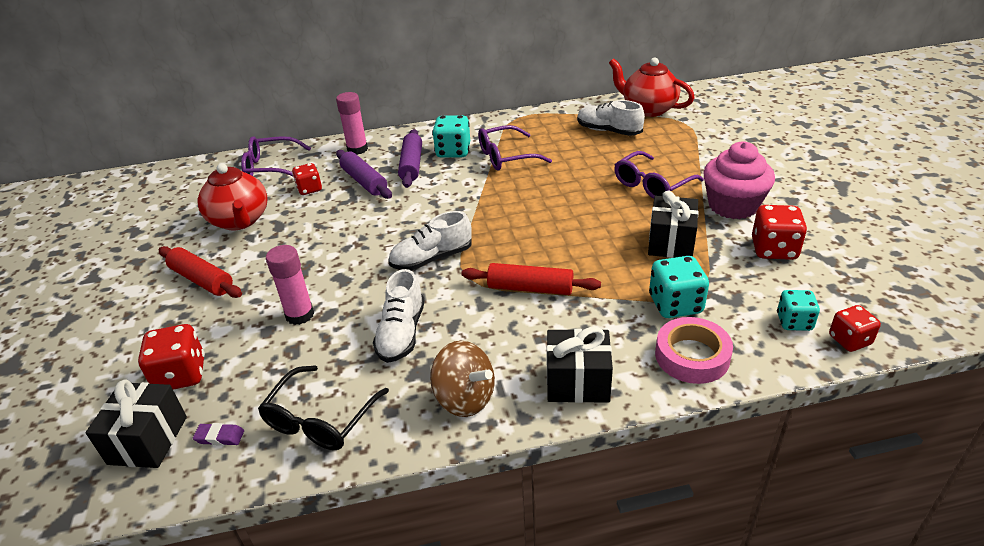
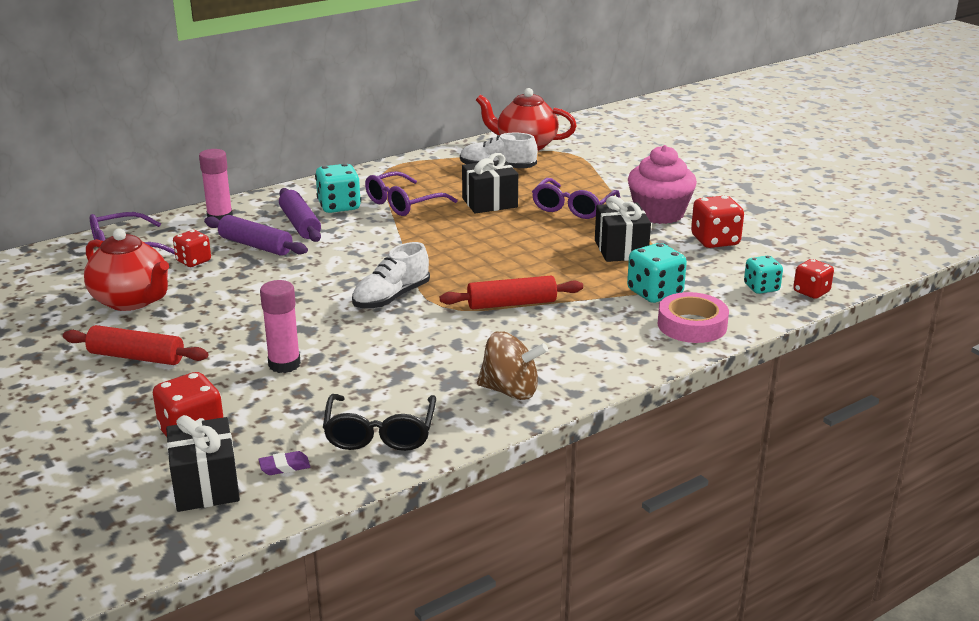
camera: 25 degrees left, 10 degrees down
white shoe [373,269,425,363] -> none
black gift [546,327,613,403] -> black gift moved to [462,153,518,213]

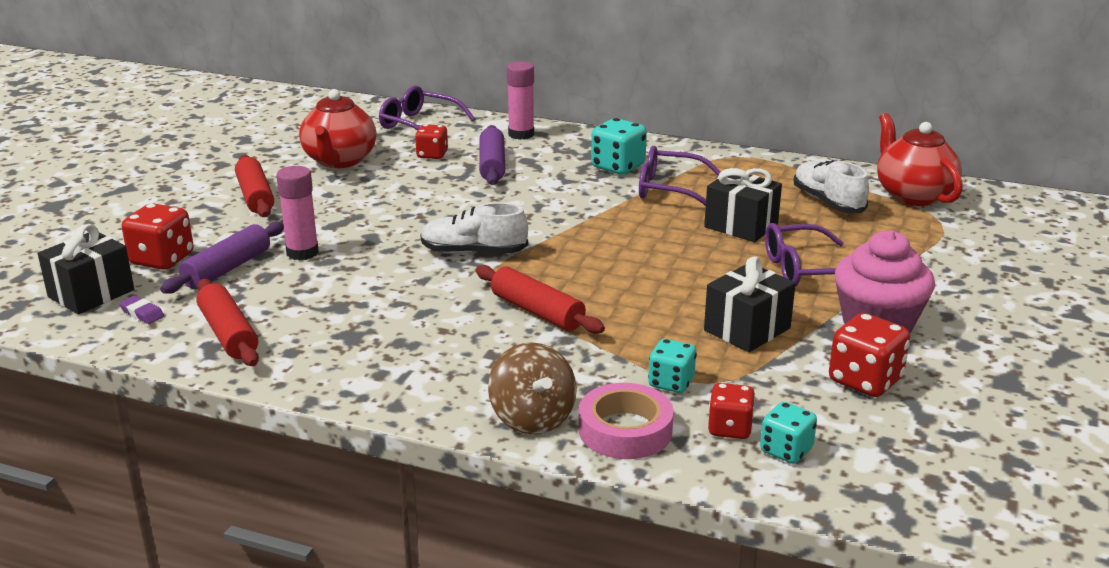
camera: 55 degrees right, 0 degrees up
purple rolling pin [279,188,321,242] -> purple rolling pin moved to [160,222,284,294]
black glasses [323,394,436,451] -> red rolling pin [197,279,259,366]
brown spinning top [477,331,548,400] -> brown spinning top moved to [488,342,577,434]
turquoise dice [627,243,687,303] -> turquoise dice [648,339,697,393], size x0.66
red dice [793,259,834,299] -> red dice moved to [708,383,755,439]

